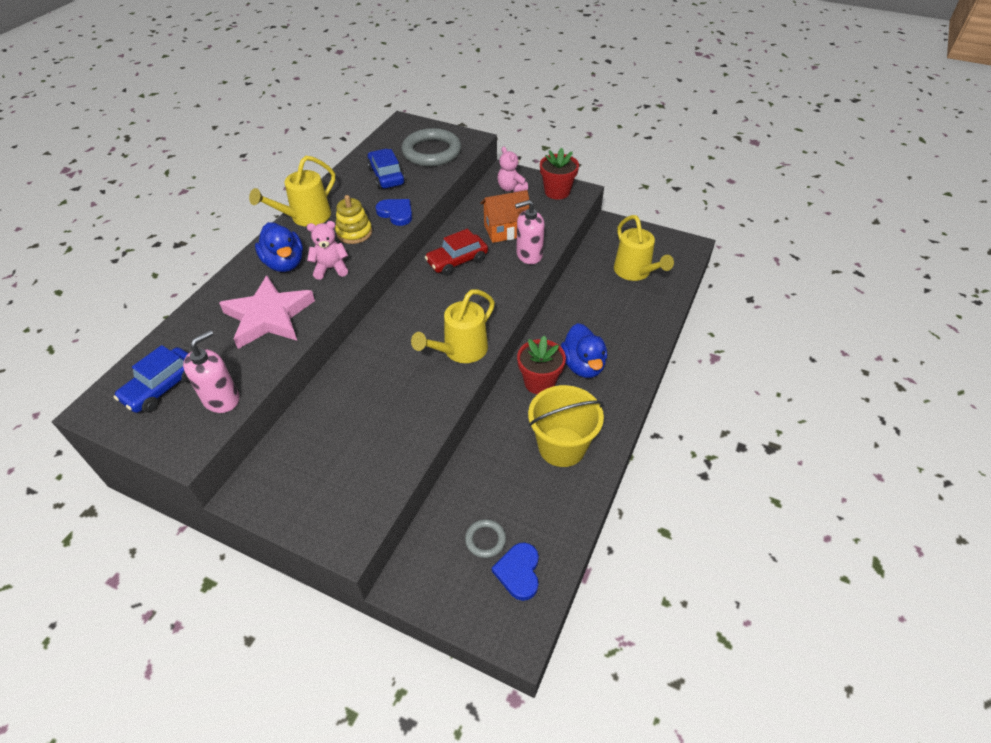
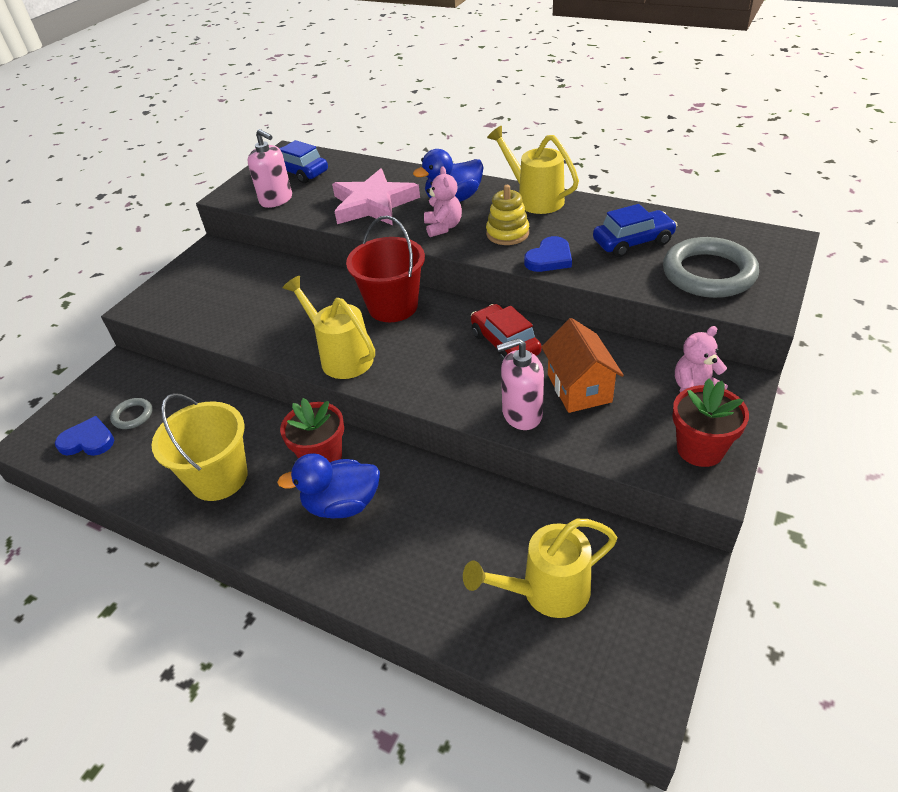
camera: 95 degrees right, 5 degrees down
pink soap dispenser [515,200,545,264] -> pink soap dispenser turned 90 degrees counterclockwise [497,338,544,430]
none -> red bucket [346,216,425,322]

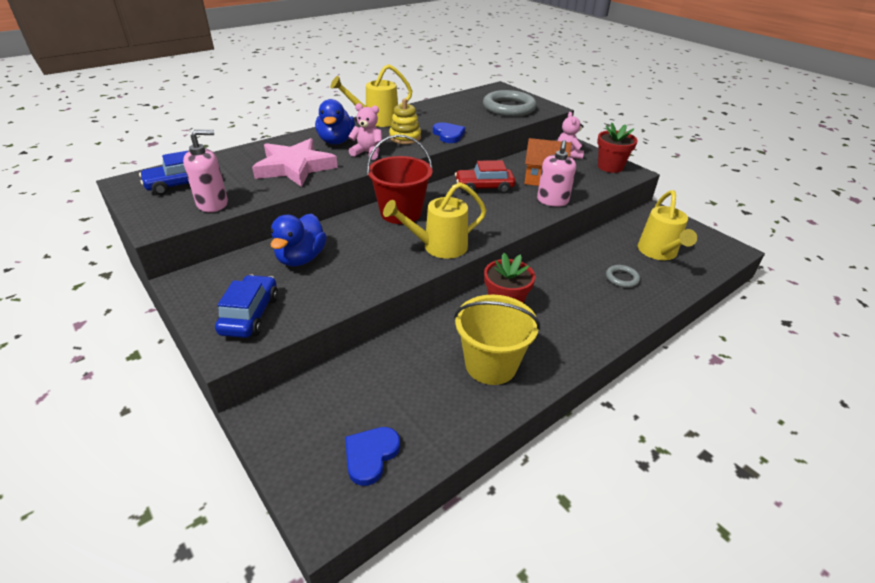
camera: 70 degrees left, 5 degrees down
grey ring [110,398,152,429] -> grey ring moved to [606,265,640,288]
blue duck [277,453,380,519] -> blue duck moved to [270,213,327,266]
blue car [593,204,677,257] -> blue car moved to [215,275,278,338]

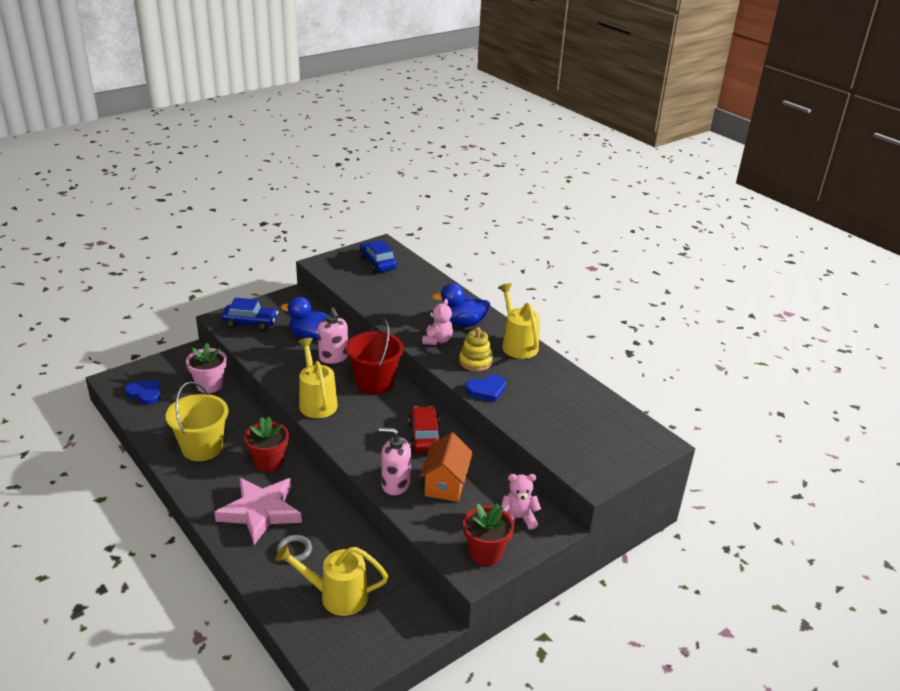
camera: 90 degrees right, 5 degrees down
pink soap dispenser [183,130,228,212] -> pink soap dispenser moved to [318,307,348,364]
pink star [252,138,338,187] -> pink star moved to [214,477,302,545]
grey ring [483,90,537,117] -> none
none -> pink flower pot [186,343,227,393]

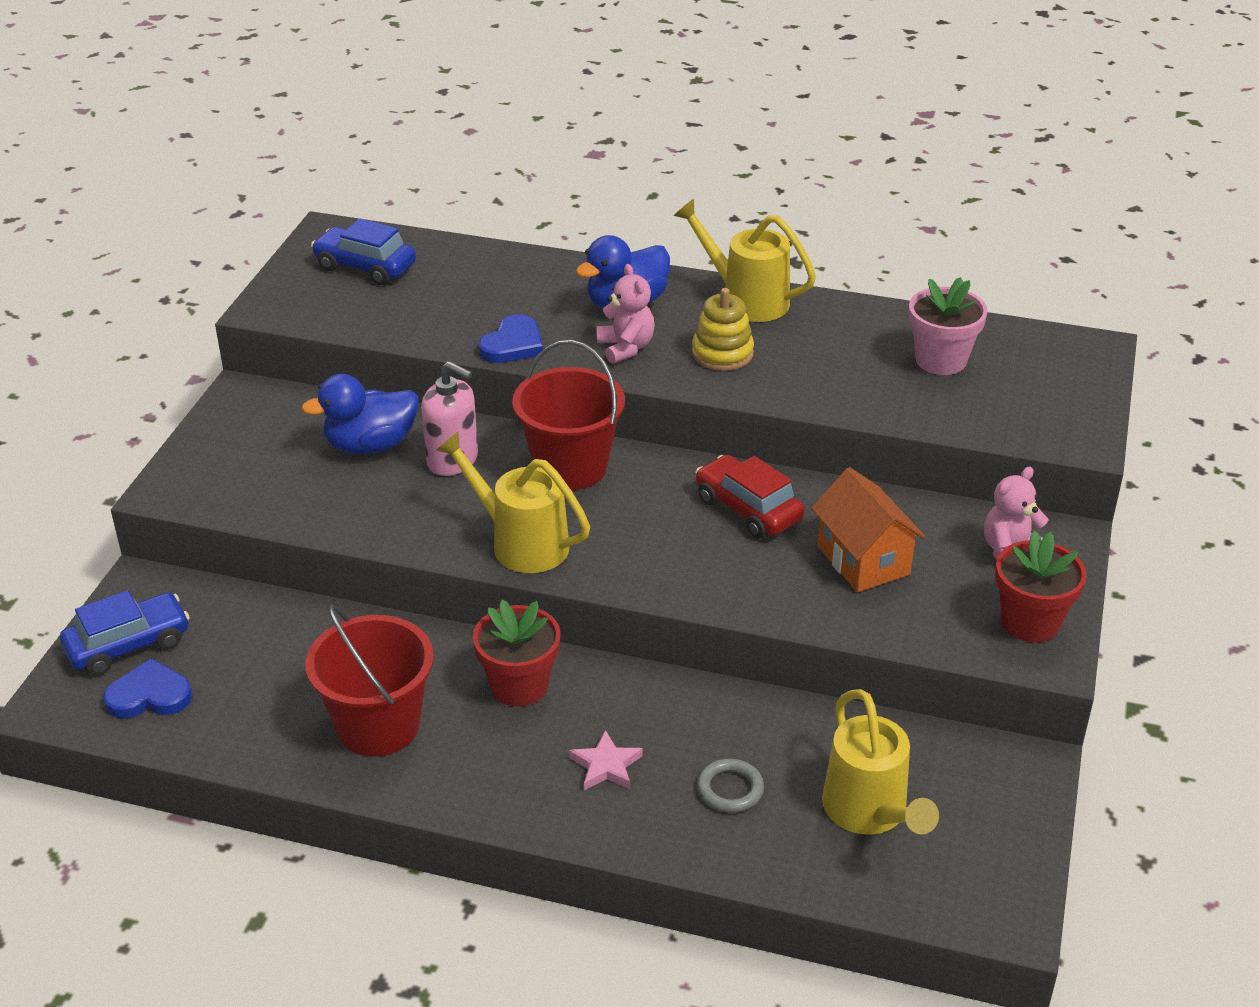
camera: 35 degrees left, 5 degrees up
yellow bucket [166,381,229,461] -> red bucket [305,604,434,757]
pink flower pot [186,343,227,393] -> pink flower pot moved to [909,277,988,375]
pink star [214,477,302,545] -> pink star [569,730,643,790], size x0.44
blue car [221,298,278,331] -> blue car moved to [60,590,190,676]
yellow watering can [276,544,388,616] -> yellow watering can turned 75 degrees counterclockwise [822,689,939,835]
pink soap dispenser [379,427,411,495] -> none
blue heart [465,375,506,402] -> blue heart moved to [479,314,543,363]

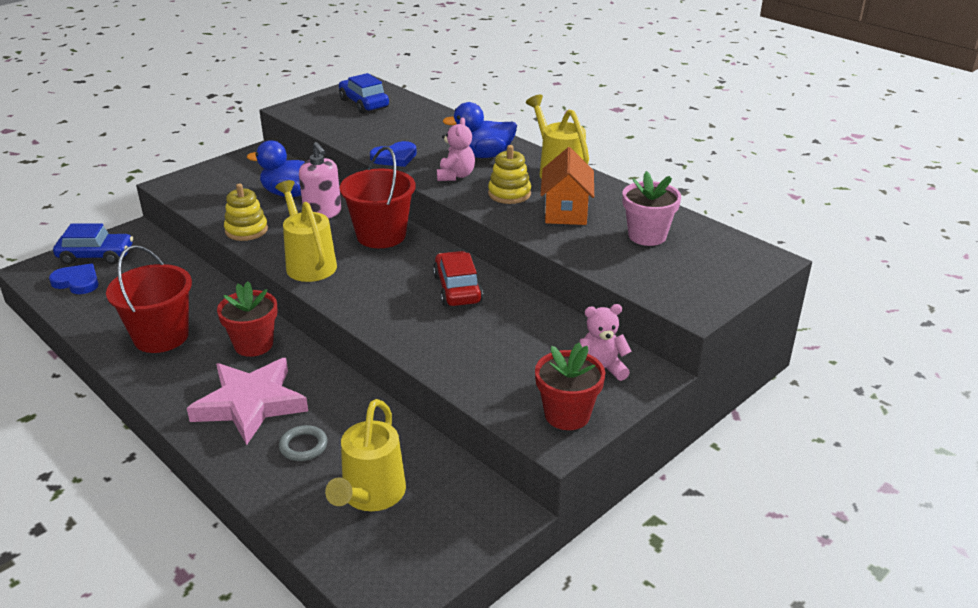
camera: 30 degrees right, 5 degrees down
pink star [569,730,643,790] -> pink star [187,358,308,445], size x2.26
orange house [811,467,925,592] -> orange house moved to [540,147,594,225]
none -> yellow stacking toy [224,183,268,241]

